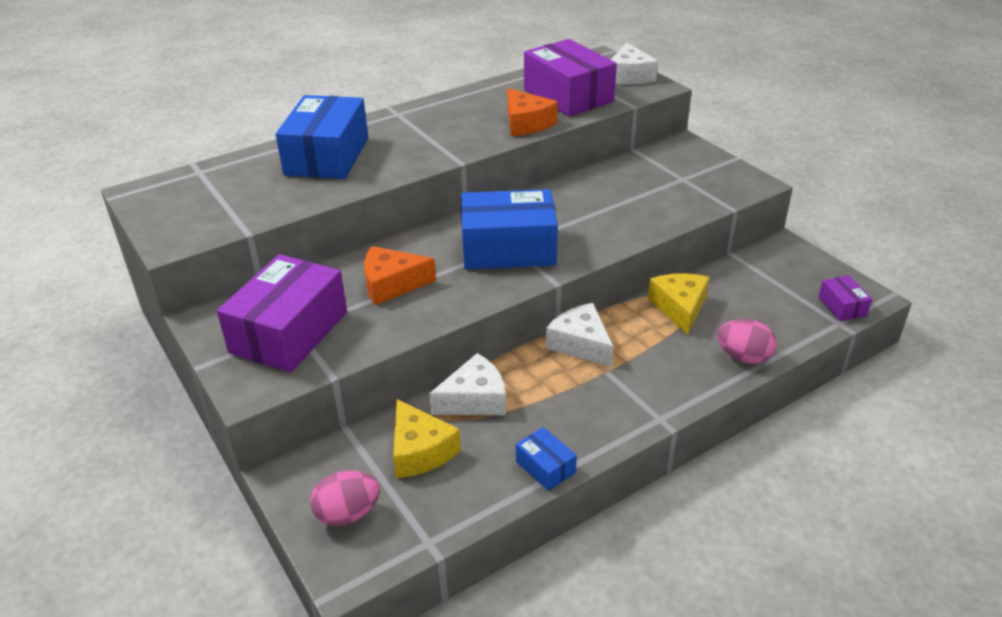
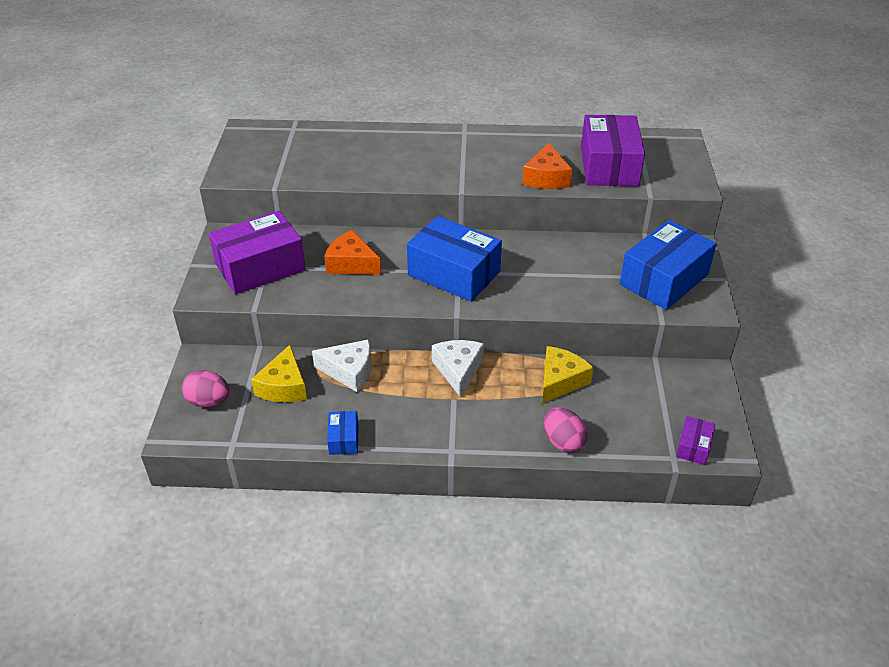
camera: 35 degrees right, 5 degrees up
blue box [276,95,368,179] -> blue box moved to [620,220,717,310]
white cheese [611,43,658,85] -> none

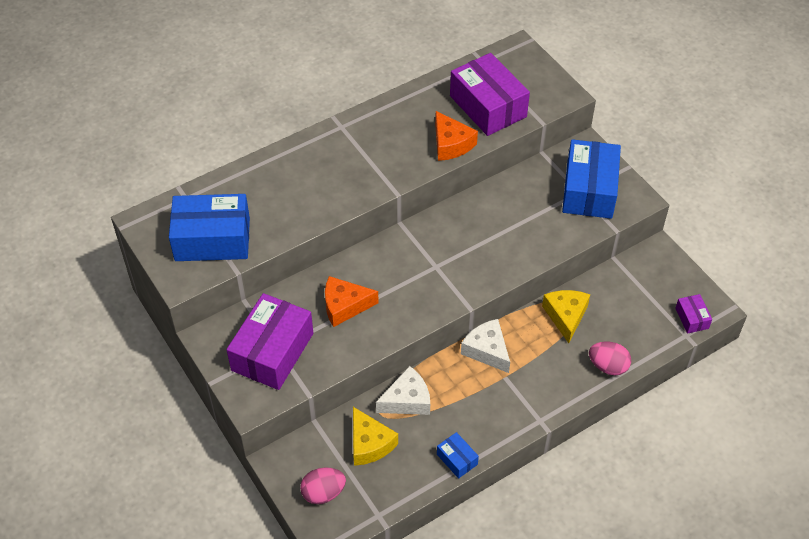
camera: 35 degrees left, 10 degrees up
blue box [407,216,502,302] -> blue box moved to [169,194,250,261]

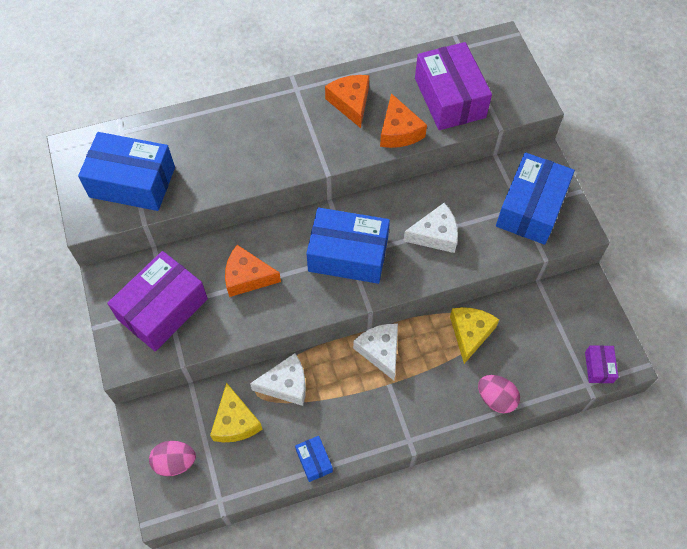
camera: 15 degrees right, 10 degrees up
none -> blue box [306,207,390,284]
none -> orange cheese [325,75,369,128]
none -> white cheese [404,203,458,253]

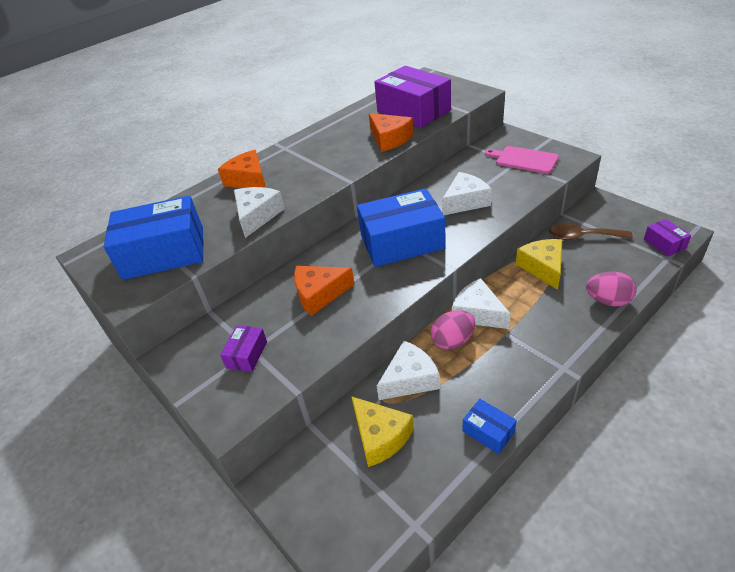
camera: 20 degrees left, 20 degrees down
purple box [107,251,208,351] -> purple box [220,325,267,372], size x0.46
pink egg [149,441,196,476] -> pink egg moved to [431,310,475,350]
orange cheese [325,75,369,128] -> orange cheese moved to [218,150,266,188]
blue box [496,152,575,245] -> pink cutting board [485,146,559,174]
none -> white cheese [234,187,285,238]
none -> brown spoon [549,224,633,240]

